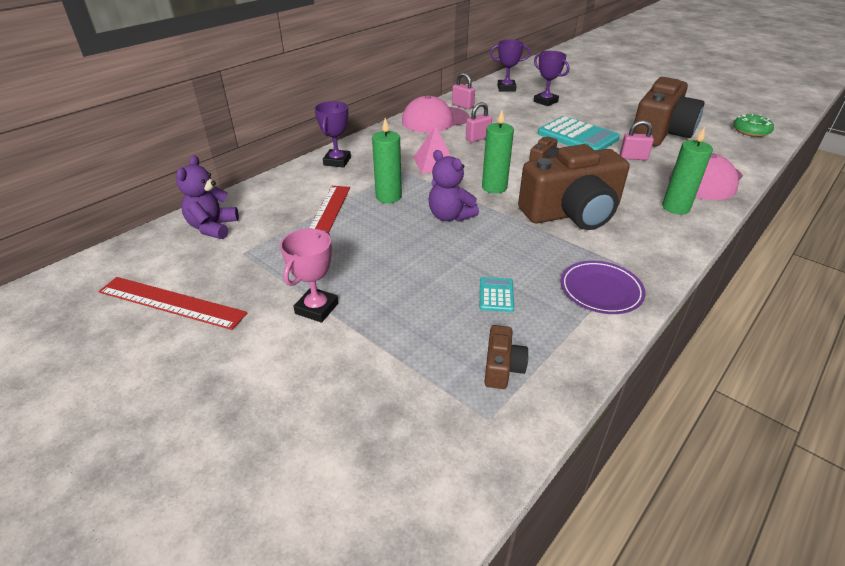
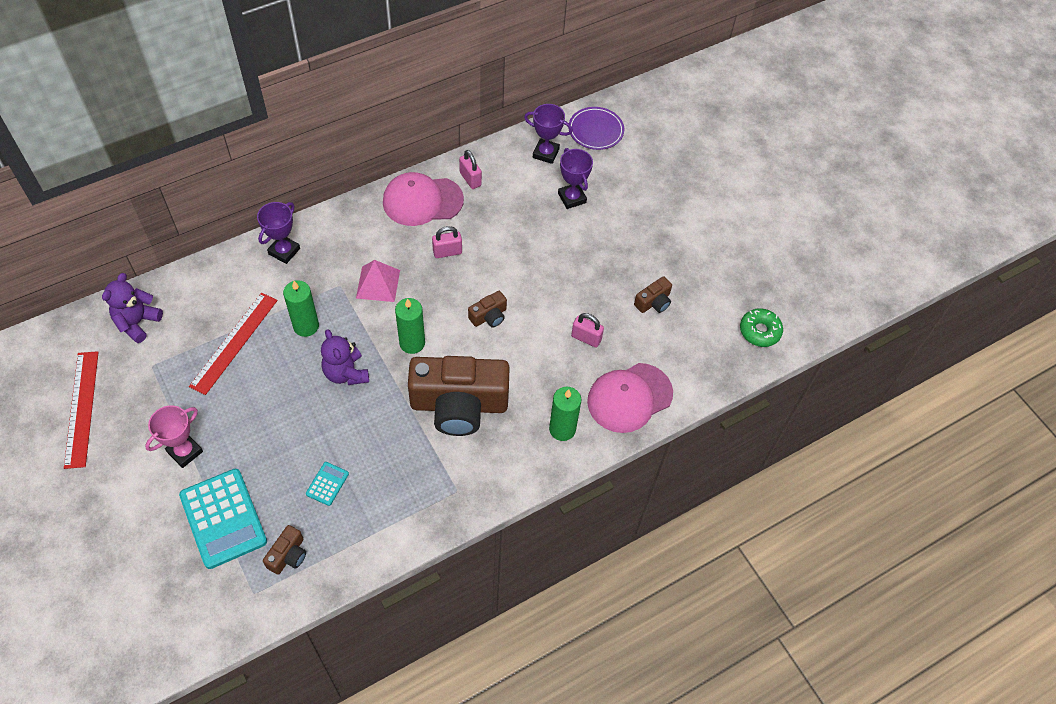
camera: 15 degrees right, 20 degrees up
red ruler [98,277,247,330] -> red ruler turned 45 degrees clockwise [64,351,99,469]
turquoise calculator [538,116,620,150] -> turquoise calculator moved to [179,469,267,569]
purple plate [560,261,645,314] -> purple plate moved to [569,107,624,150]
brown camera [634,77,704,146] -> brown camera [634,276,672,313], size x0.42

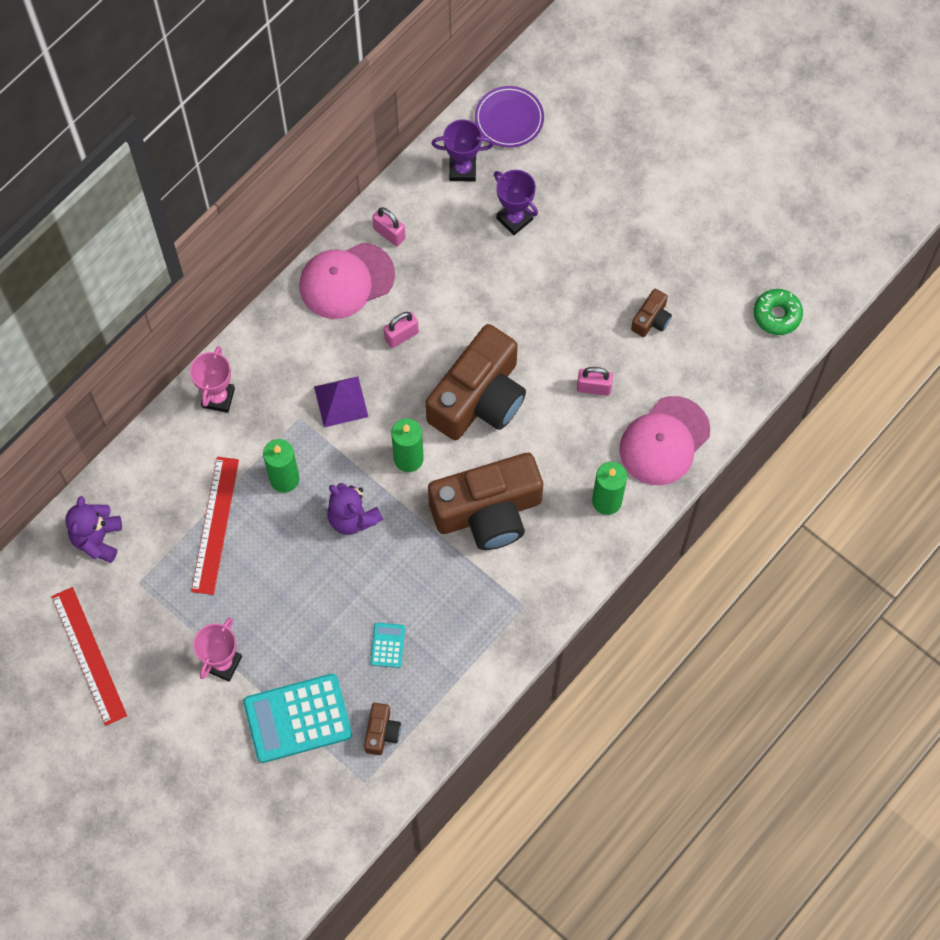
camera: 15 degrees left, 10 degrees up
turquoise calculator [179,469,267,569] -> turquoise calculator turned 120 degrees clockwise [243,674,352,763]
purple trophy [257,202,300,264] -> pink trophy [190,346,235,413]
pink pyramid [356,260,400,302] -> purple pyramid [314,376,368,427]
brown camera [468,291,507,328] -> brown camera [426,324,526,440], size x2.39

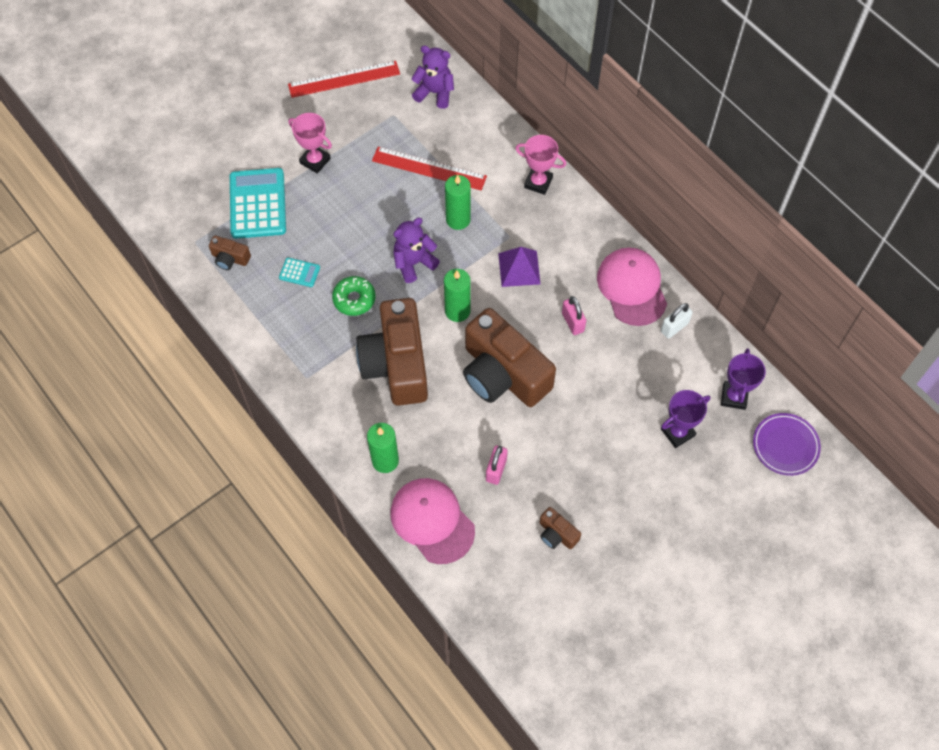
camera: 100 degrees right, 5 degrees down
pink padlock [372,207,406,246] -> white padlock [661,303,693,339]
green donut [754,289,803,335] -> green donut moved to [332,276,375,316]

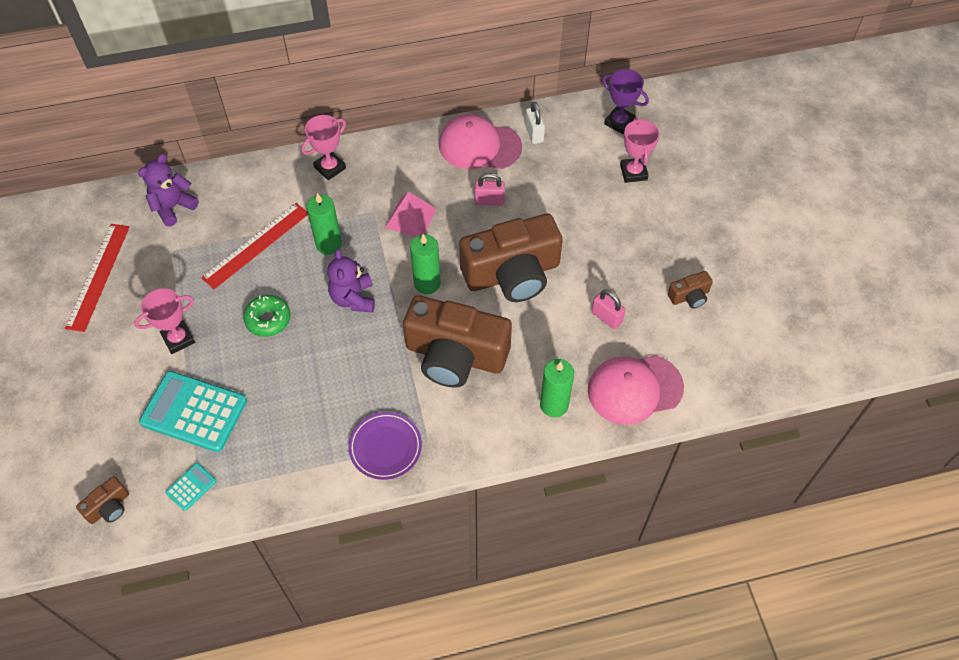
camera: 65 degrees left, 5 degrees down
brown camera [209,236,251,270] -> brown camera moved to [76,476,129,524]
turquoise calculator [279,258,320,287] -> turquoise calculator moved to [165,463,216,511]
green donut [332,276,375,316] -> green donut moved to [243,295,291,337]
purple pyramid [498,247,541,287] -> pink pyramid [385,191,437,237]
purple trophy [661,390,710,448] -> pink trophy [620,118,660,183]
purple plate [753,413,821,476] -> purple plate moved to [348,412,422,480]

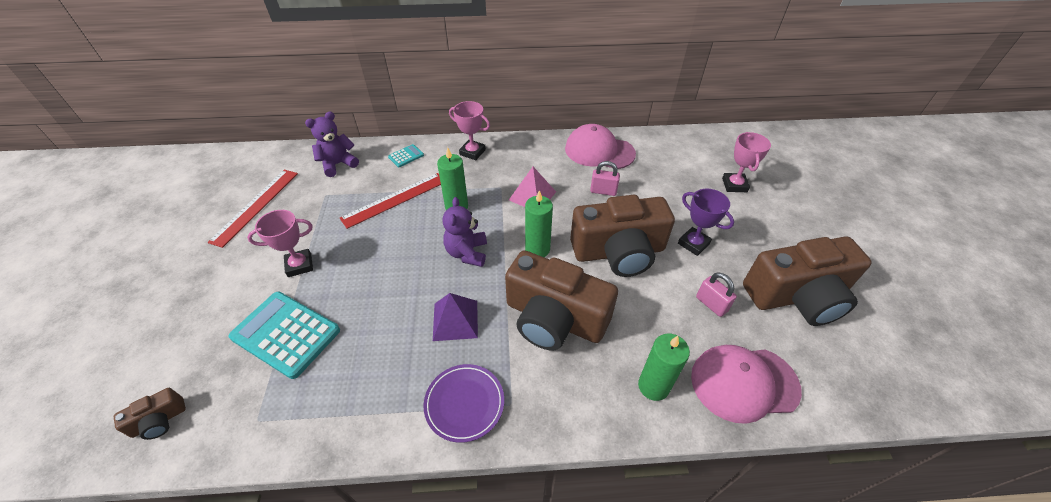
camera: 10 degrees right, 10 degrees down
turquoise calculator [165,463,216,511] -> turquoise calculator moved to [388,144,424,167]
green donut [243,295,291,337] -> none
pink trophy [301,115,346,180] -> pink trophy turned 60 degrees clockwise [449,101,490,160]
white padlock [525,102,545,144] -> none
purple trophy [602,69,649,134] -> purple trophy moved to [678,189,734,256]
brown camera [668,271,713,309] -> brown camera [743,237,872,326], size x2.39
none -> purple pyramid [433,293,478,341]

